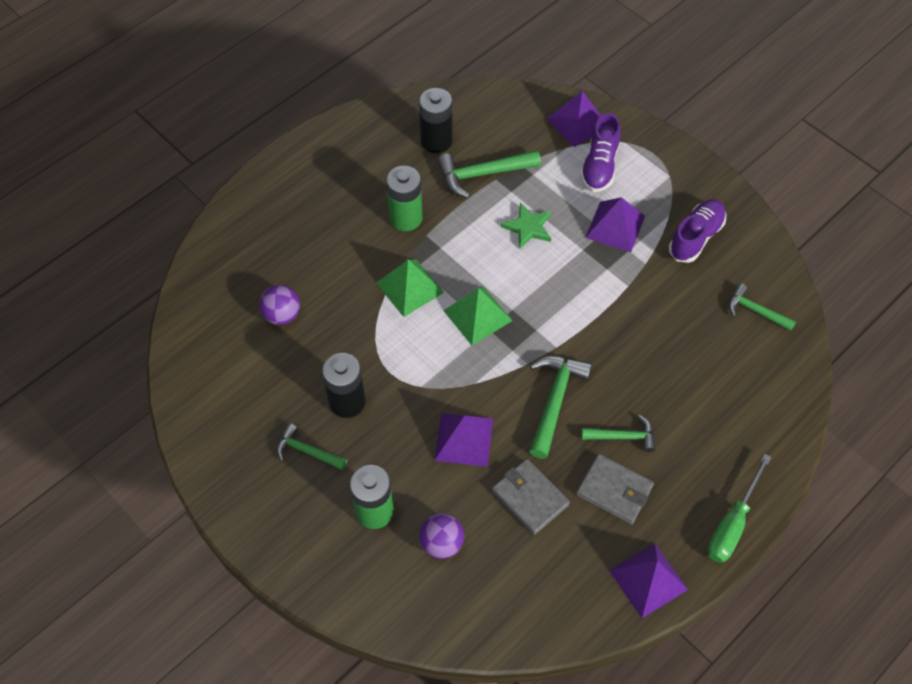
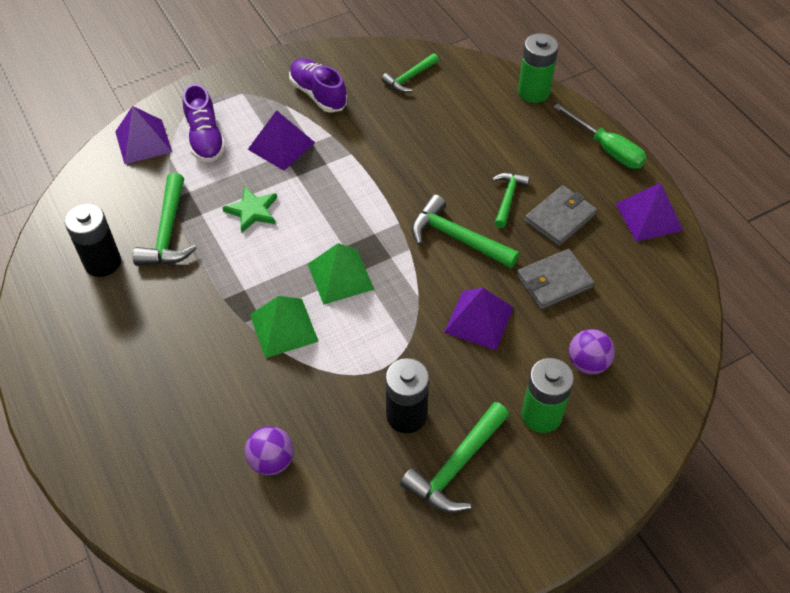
camera: 75 degrees left, 5 degrees down
green hammer [276,423,347,470] -> green hammer [400,402,509,513], size x1.58
green battery [386,166,422,231] -> green battery moved to [518,33,558,103]
purple shoe [580,113,621,192] -> purple shoe turned 45 degrees clockwise [183,84,226,163]

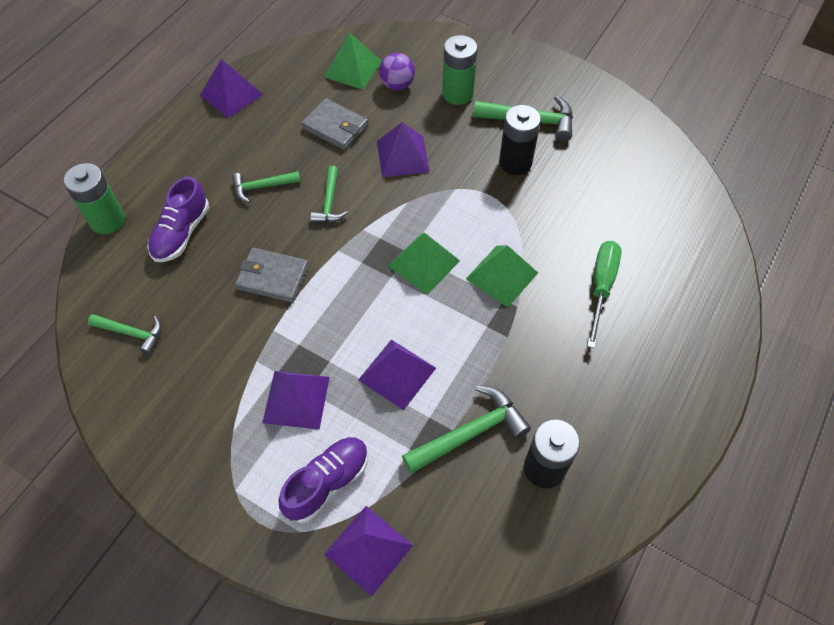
camera: 120 degrees left, 5 degrees up
green star [222,187,277,233] -> purple pyramid [358,339,436,410]
purple ball [245,426,294,475] -> none
purple shoe [289,58,347,113] -> purple shoe moved to [147,177,209,262]
green hammer [411,194,519,269] -> green hammer [310,166,348,223], size x0.63
grey wallet [525,185,597,246] -> grey wallet moved to [235,248,309,303]
green screwdriver [553,103,647,169] -> green screwdriver moved to [587,241,622,348]
none -> green pyramid [324,33,382,90]

